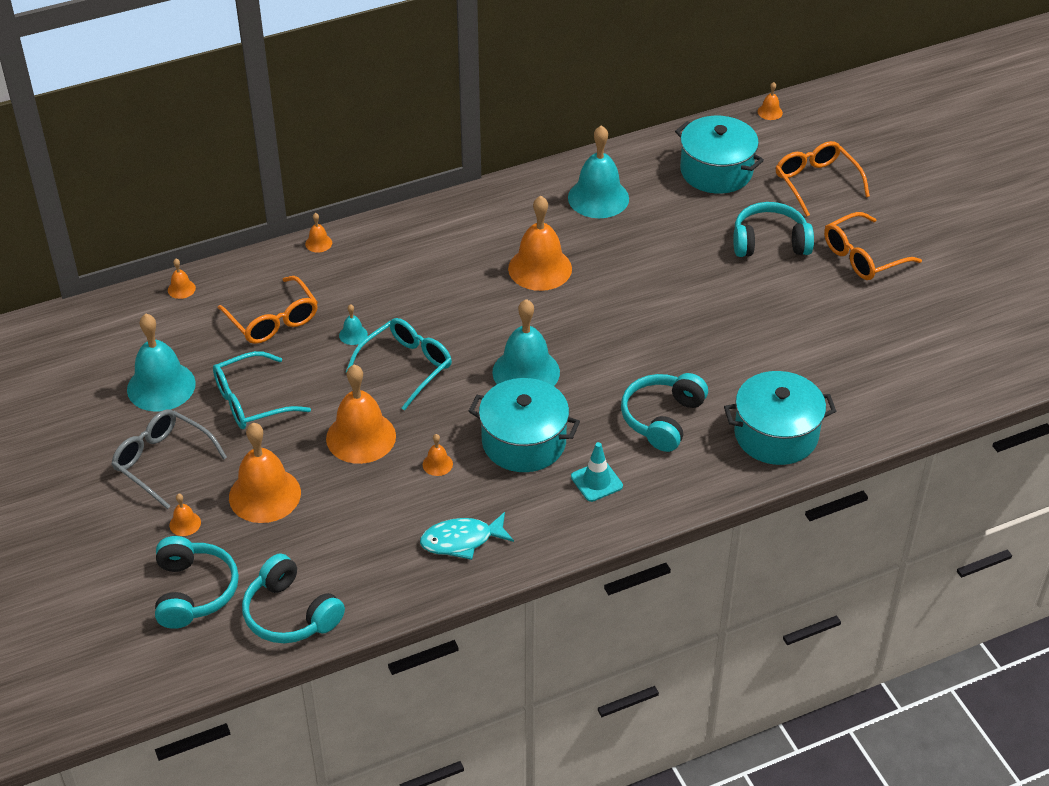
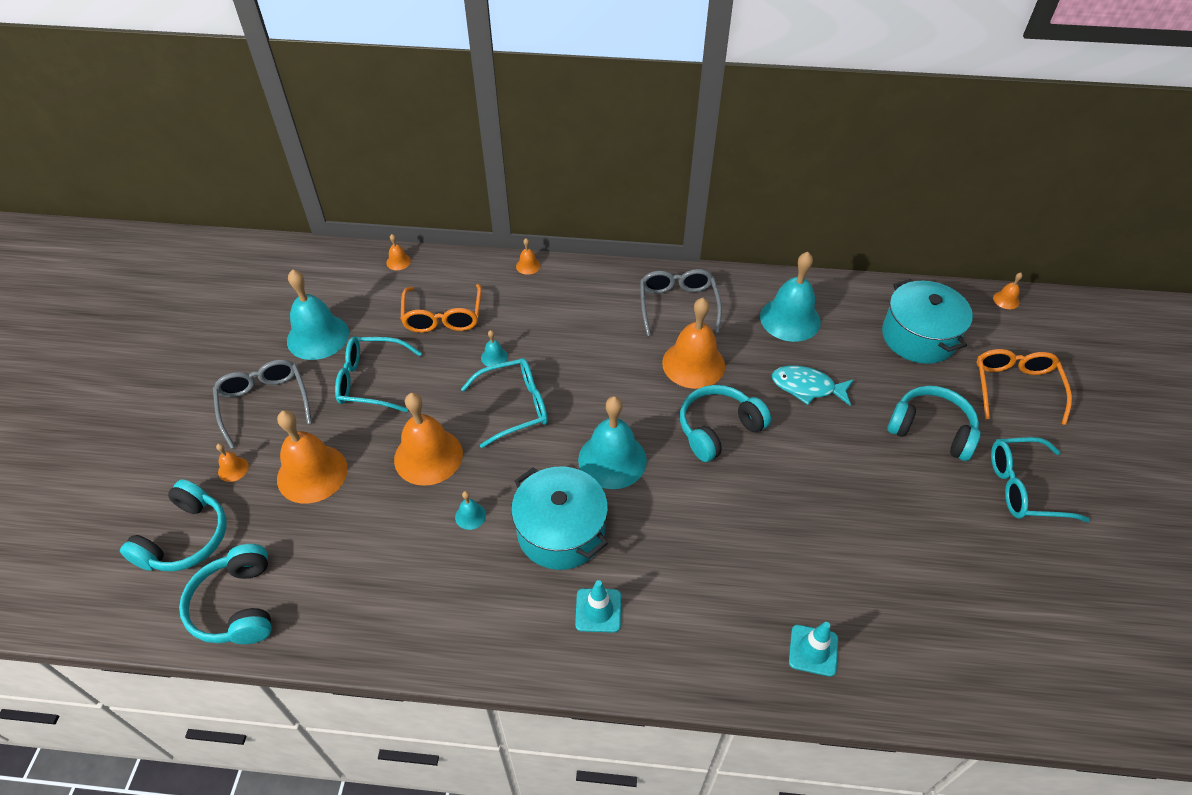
camera: 30 degrees right, 5 degrees up
turquoise fish [420,512,514,560] -> turquoise fish moved to [772,365,854,406]
orange bell [423,434,453,476] -> turquoise bell [455,491,486,530]
turquoise headphones [621,373,708,452] -> turquoise headphones moved to [680,385,771,462]
turquoise pot [724,371,836,465] -> turquoise traffic cone [789,622,838,677]
orange glasses [824,212,922,280] -> turquoise glasses [991,437,1090,522]
none -> grey glasses [640,269,722,336]

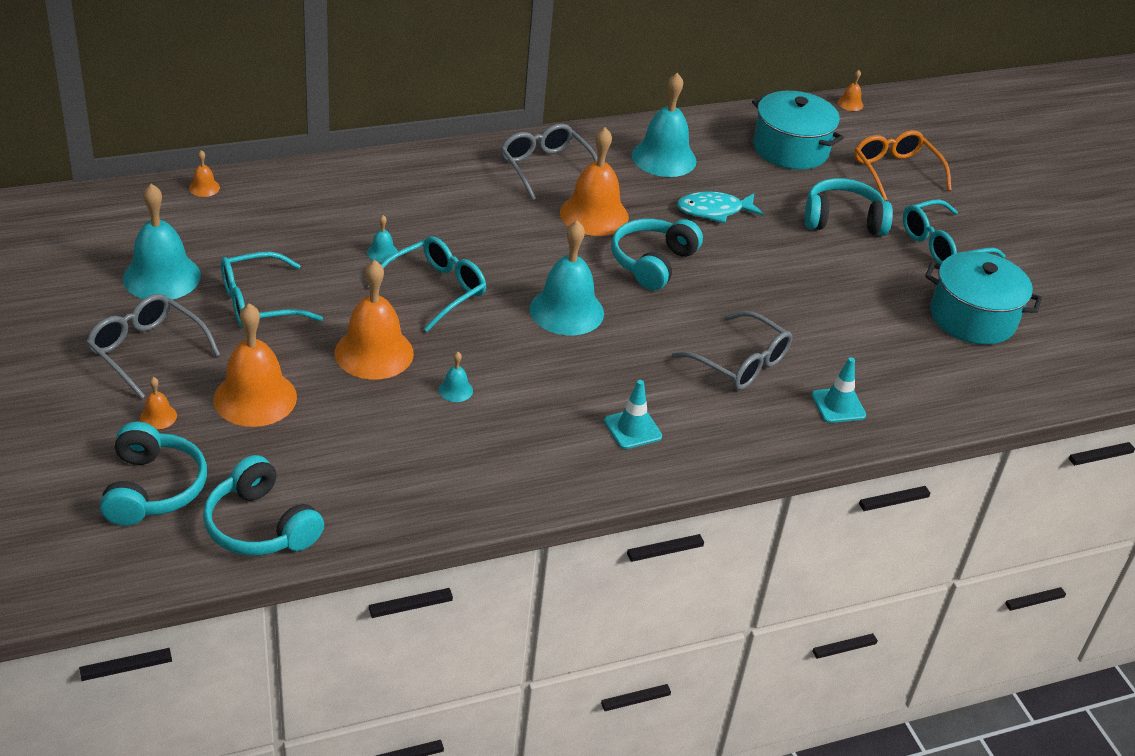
camera: 30 degrees left, 10 degrees down
orange glasses [401,284,482,333] -> none
turquoise pot [511,467,608,570] -> turquoise pot moved to [925,251,1042,345]
orange bell [516,238,541,275] -> none
none -> grey glasses [672,311,792,390]

